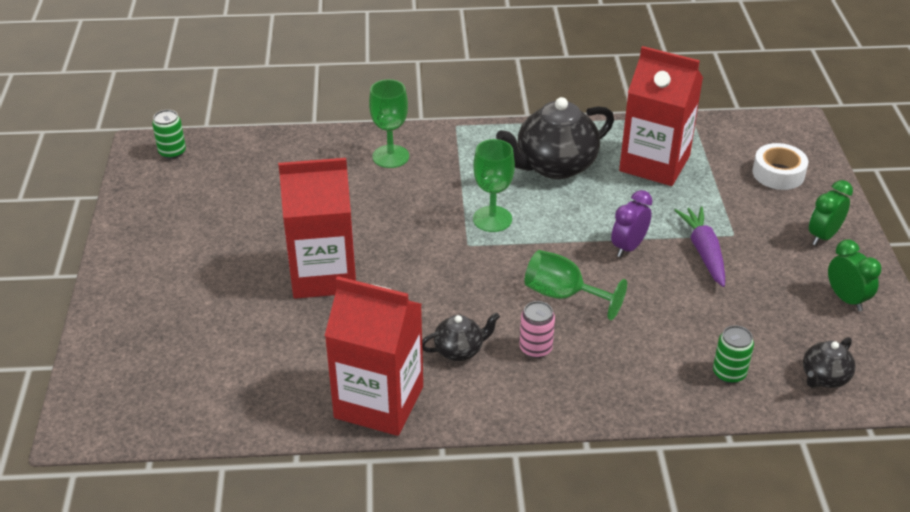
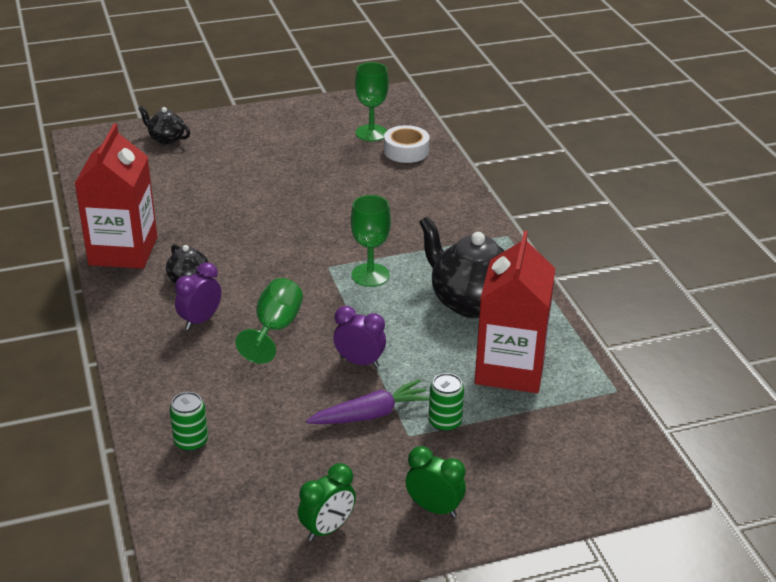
camera: 75 degrees right, 5 degrees down
green can [152,110,186,159] -> green can moved to [429,373,464,432]
red carton [278,158,356,299] -> none
green goblet [369,79,409,168] -> green goblet moved to [355,62,389,141]
pink can [519,301,555,358] -> purple clock [175,262,221,330]
white tape [752,143,808,190] -> white tape moved to [384,125,429,163]
black teapot [803,337,856,388] -> black teapot moved to [138,106,190,144]

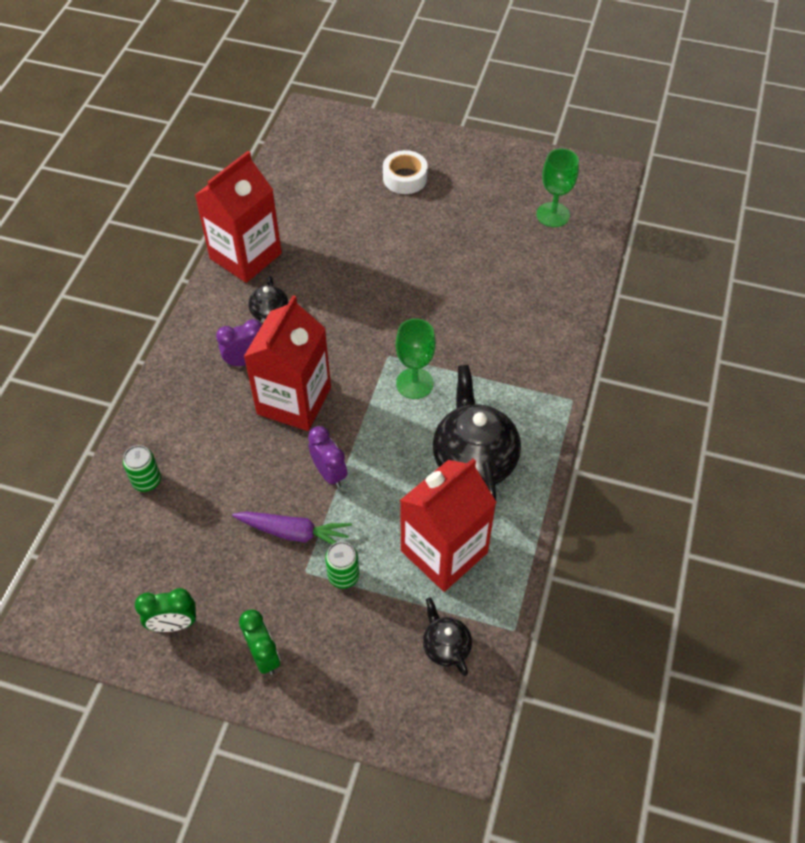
camera: 35 degrees right, 20 degrees up
black teapot [138,106,190,144] -> black teapot moved to [423,597,472,676]
green goblet [235,278,303,364] -> red carton [244,295,331,431]
white tape [384,125,429,163] -> white tape moved to [383,150,428,194]

